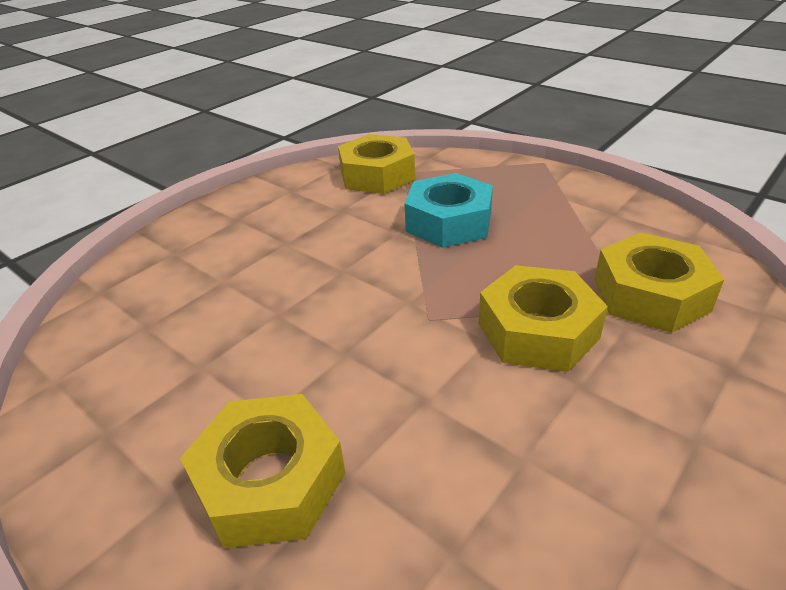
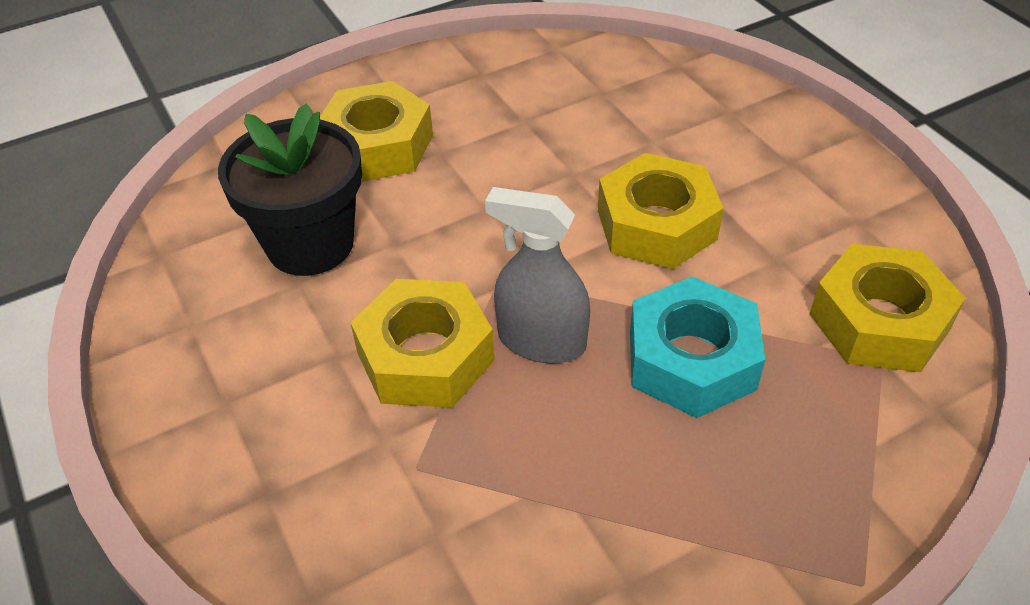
camera: 110 degrees right, 10 degrees up
yellow nut [594,233,724,333] -> yellow nut moved to [598,153,724,269]
none -> black flower pot [218,103,362,276]
none -> grey spray bottle [485,187,590,364]

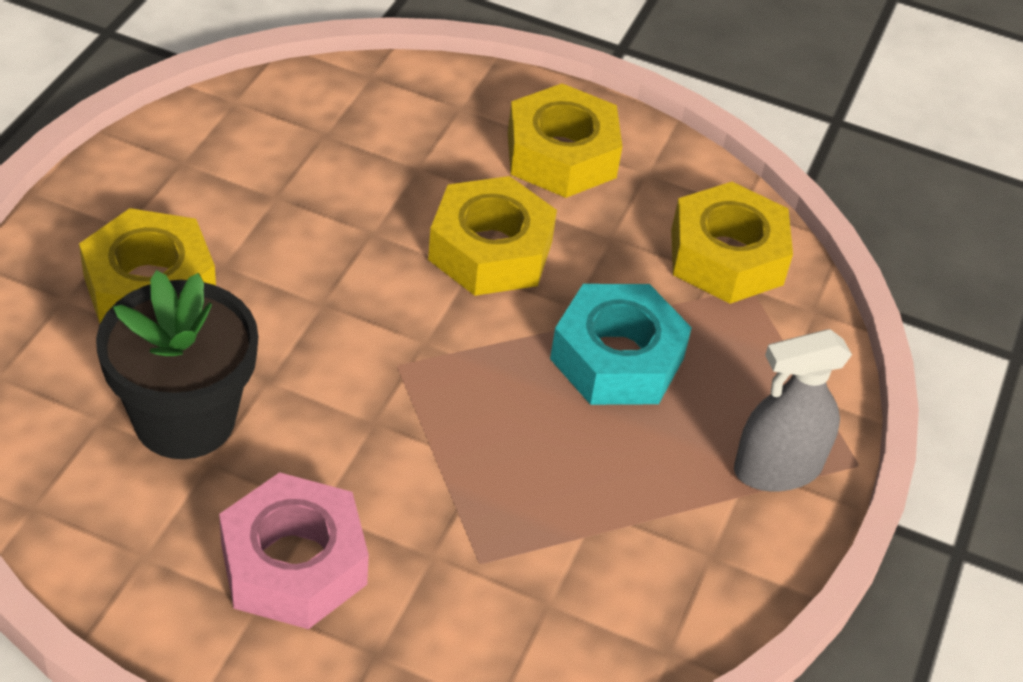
camera: 45 degrees left, 0 degrees up
yellow nut [350,279,495,408] -> yellow nut moved to [508,84,622,198]
grey spray bottle [485,187,590,364] -> grey spray bottle moved to [734,329,852,492]
none -> pink nut [219,472,369,629]

